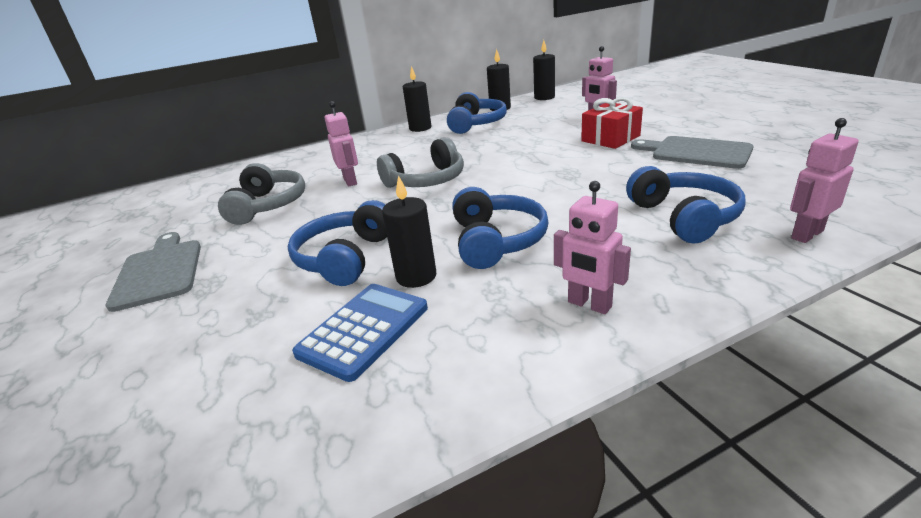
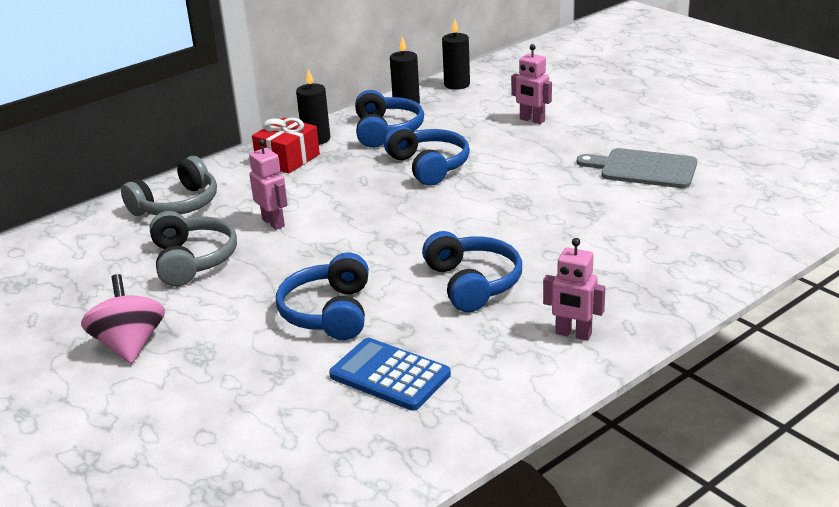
camera: 15 degrees left, 0 degrees up
grey cutting board [106,232,201,312] -> pink spinning top [81,274,165,364]
blue calculator [292,284,428,382] -> blue calculator turned 75 degrees counterclockwise [329,338,451,411]
grey headphones [377,137,464,188] -> grey headphones moved to [121,156,217,216]
black candle [382,175,436,288] -> none
red gift [581,97,643,149] -> red gift moved to [252,117,320,174]
blue headphones [626,166,745,244] -> blue headphones moved to [384,126,470,186]
pink robot [790,118,859,243] -> none

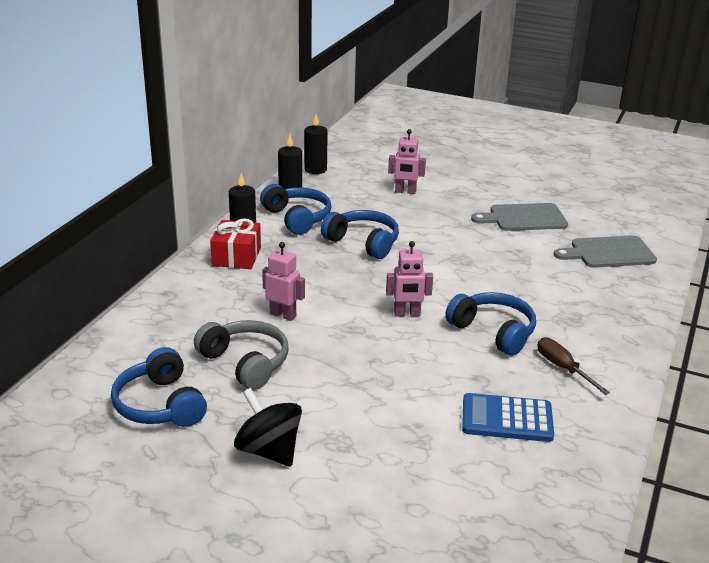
camera: 30 degrees left, 0 degrees up
pink spinning top [81,274,165,364] -> black spinning top [234,388,302,467]
grey headphones [121,156,217,216] -> none
blue headphones [276,252,369,340] -> blue headphones moved to [111,347,207,427]
pink robot [543,238,605,341] -> pink robot moved to [386,241,433,316]
none -> brown screwdriver [537,337,610,395]
none -> grey cutting board [554,235,657,268]

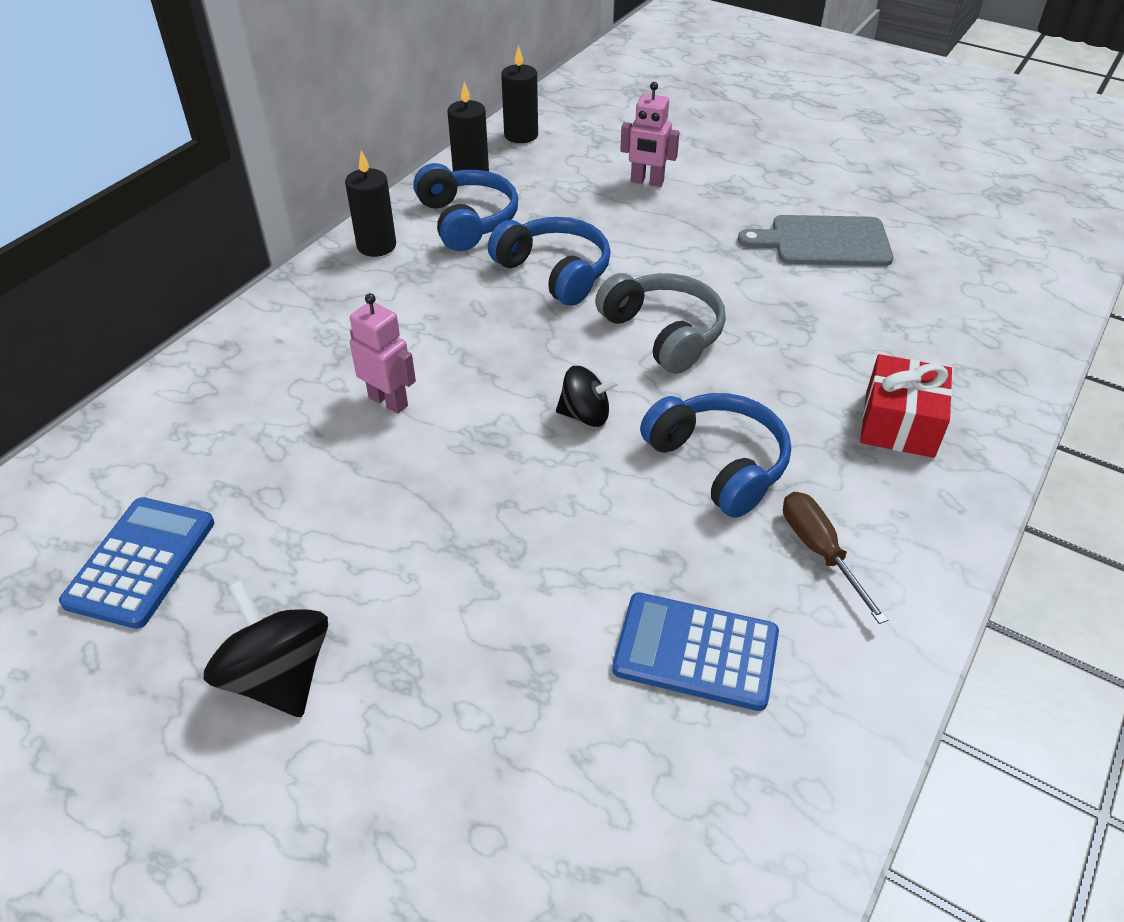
camera: 10 degrees right, 15 degrees up
blue headphones [111,347,207,427] -> blue calculator [59,497,214,629]
grey headphones [194,320,289,390] -> grey headphones moved to [595,273,726,374]
red gift [210,218,261,269] -> red gift moved to [860,354,952,458]
pink robot [386,241,433,316] -> black spinning top [556,366,619,427]
grey cutting board [554,235,657,268] -> none

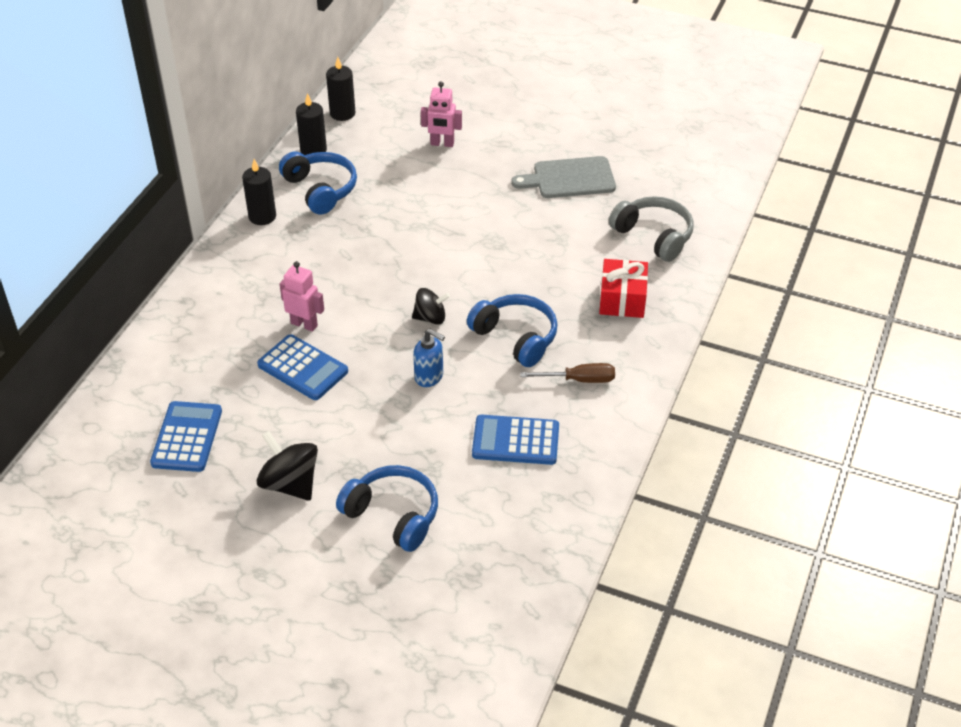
camera: 10 degrees left, 0 degrees up
blue headphones [488,217,611,306] -> blue headphones moved to [336,465,438,552]
grey headphones [595,273,726,374] -> grey headphones moved to [609,196,694,262]
brown screwdriver [783,492,888,624] -> brown screwdriver turned 120 degrees clockwise [520,363,615,383]
none -> blue calculator [257,334,348,400]
none -> blue soap dispenser [413,329,445,387]

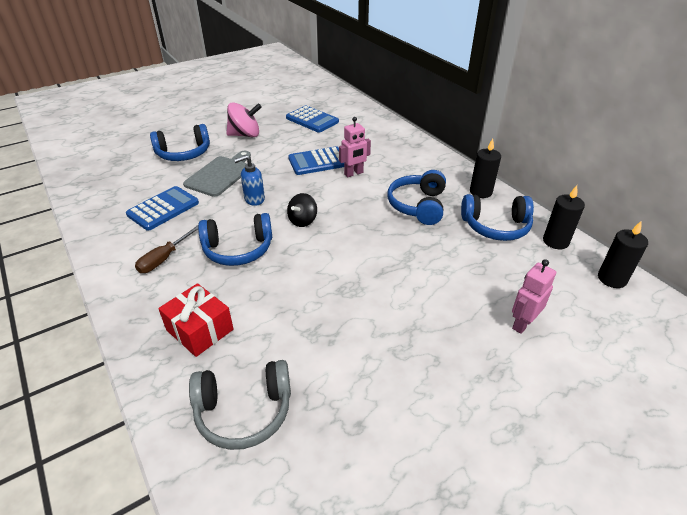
camera: 125 degrees right, 5 degrees down
black spinning top [257,431,318,501] -> pink spinning top [226,102,262,137]
grey cutting board [511,156,616,198] -> grey cutting board moved to [183,151,251,197]
none -> blue headphones [387,170,446,225]

